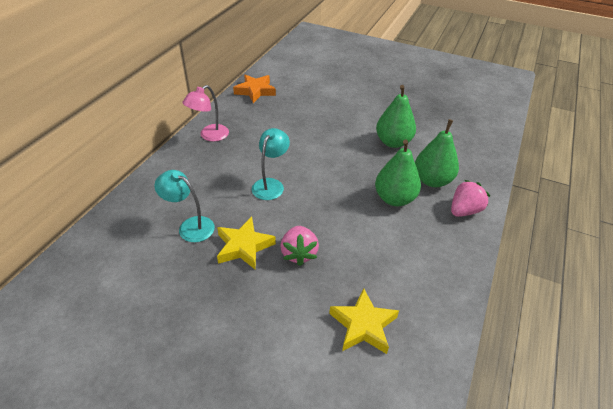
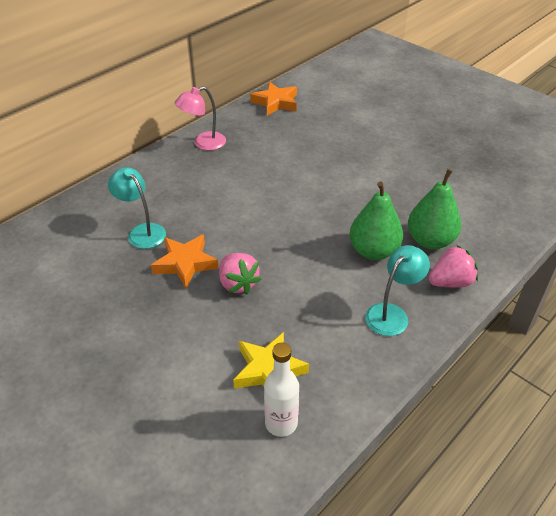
camera: 20 degrees right, 0 degrees up
yellow star [217,217,276,269] -> orange star [151,234,219,288]
turquoise lamp [252,128,290,200] -> turquoise lamp moved to [365,245,430,336]
pink strawberry [281,226,319,266] -> pink strawberry turned 45 degrees counterclockwise [219,253,261,295]
green pear [376,85,416,148] -> none
none -> white bottle [264,342,299,437]

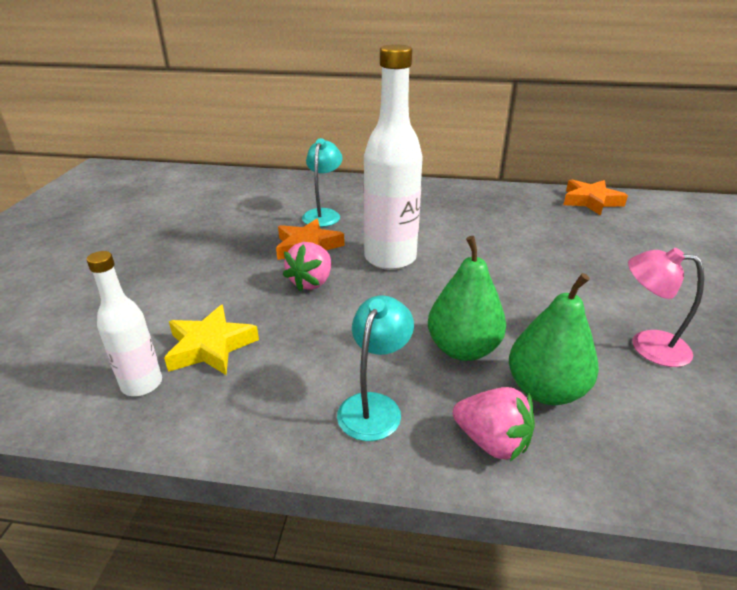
camera: 55 degrees right, 10 degrees down
pink lamp [175,86,226,150] -> pink lamp moved to [628,248,704,367]
turquoise lamp [365,245,430,336] -> turquoise lamp turned 75 degrees counterclockwise [337,295,414,441]
none -> white bottle [363,44,423,270]

